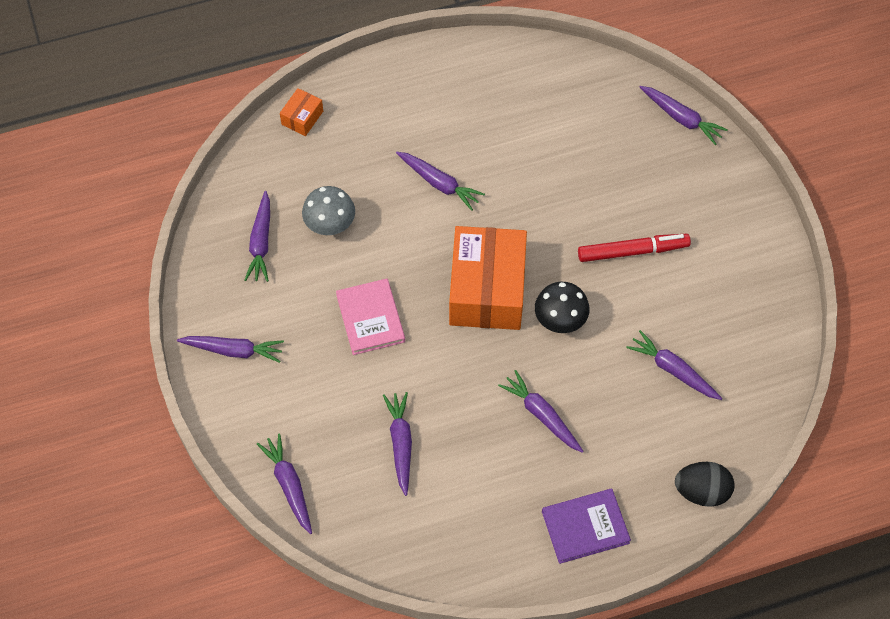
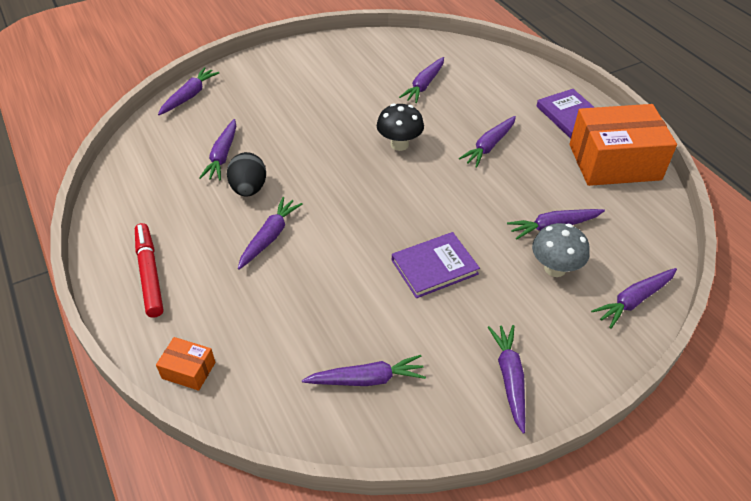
camera: 100 degrees left, 15 degrees down
grey mushroom [302,186,355,235] -> grey mushroom moved to [532,223,589,277]
pink book [336,278,405,355] -> purple book [392,232,480,298]
orange box [449,226,527,330] -> orange box moved to [569,104,677,186]
red marker [578,234,691,262] -> red marker moved to [135,223,163,318]
black egg [675,462,735,507] -> black egg moved to [227,152,266,196]
none -> purple carrot [199,119,236,180]

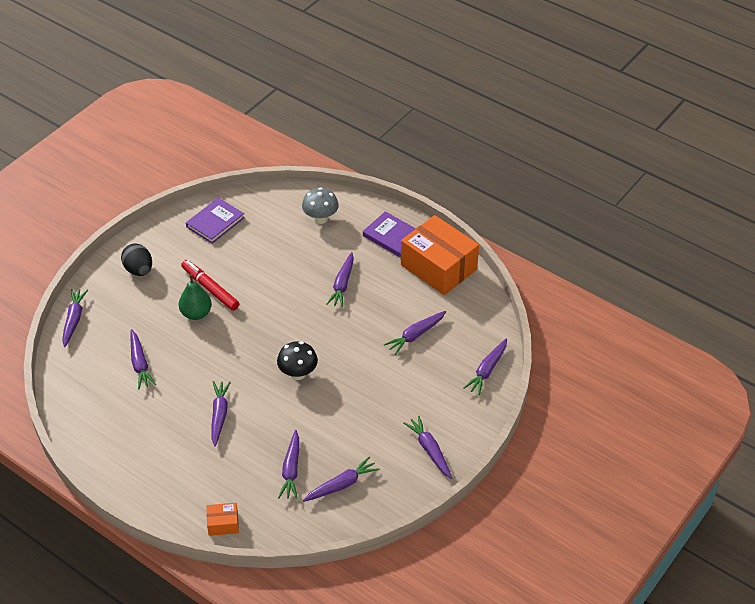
camera: 25 degrees left, 0 degrees up
red marker [135,223,163,318] -> red marker moved to [181,260,239,311]
black egg [227,152,266,196] -> black egg moved to [121,244,152,276]
black mushroom [377,103,424,151] -> black mushroom moved to [277,341,318,380]
purple book [392,232,480,298] -> purple book moved to [186,197,245,244]
purple carrot [399,57,444,103] -> purple carrot moved to [278,430,299,499]
grey mushroom [532,223,589,277] -> grey mushroom moved to [302,187,339,224]
orange box [569,104,677,186] -> orange box turned 75 degrees clockwise [401,215,479,295]
none -> green pear [179,274,212,320]

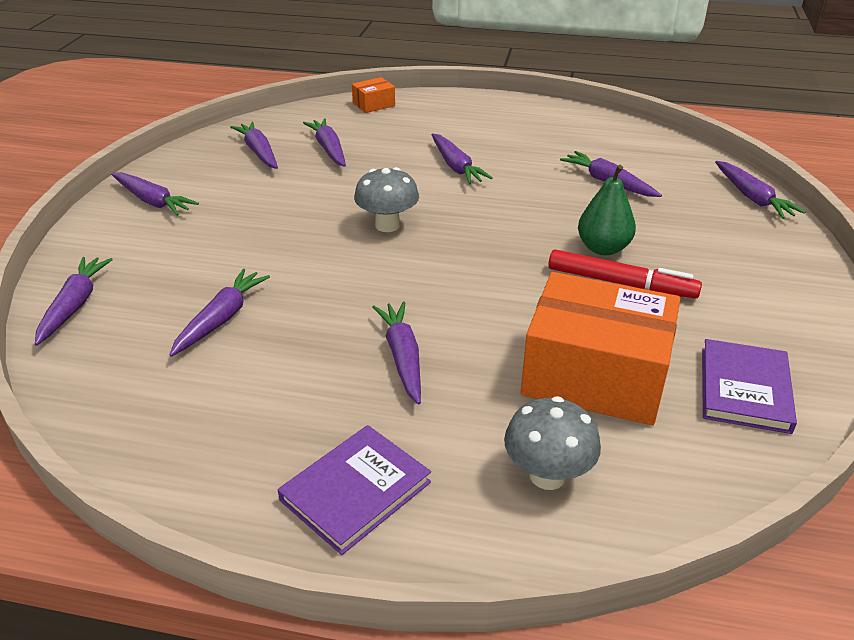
camera: 155 degrees right, 10 degrees down
black egg [121,244,152,276] -> none
black mushroom [277,341,318,380] -> grey mushroom [354,167,419,232]
purple carrot [303,456,380,502] -> purple carrot turned 120 degrees clockwise [230,122,278,169]
purple book [363,211,416,257] -> purple book turned 60 degrees counterclockwise [278,425,431,555]
orange box [401,215,479,295] -> orange box moved to [521,272,680,425]

